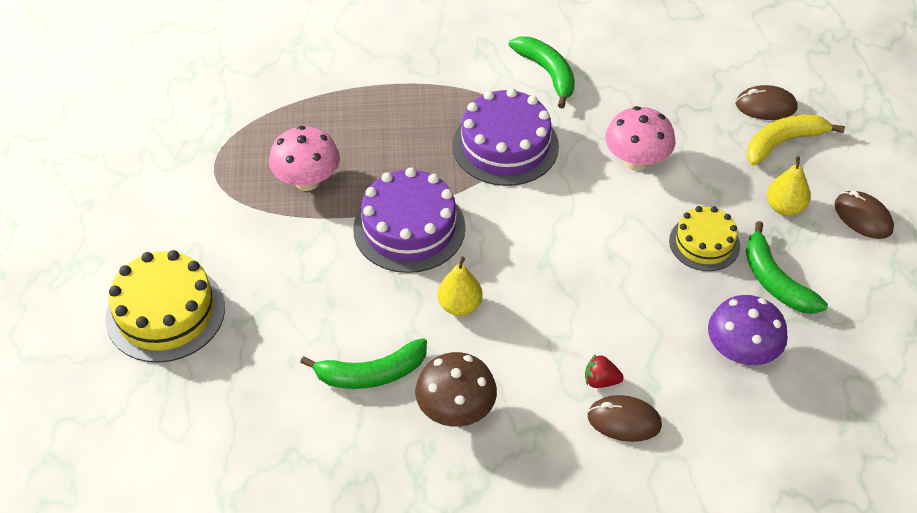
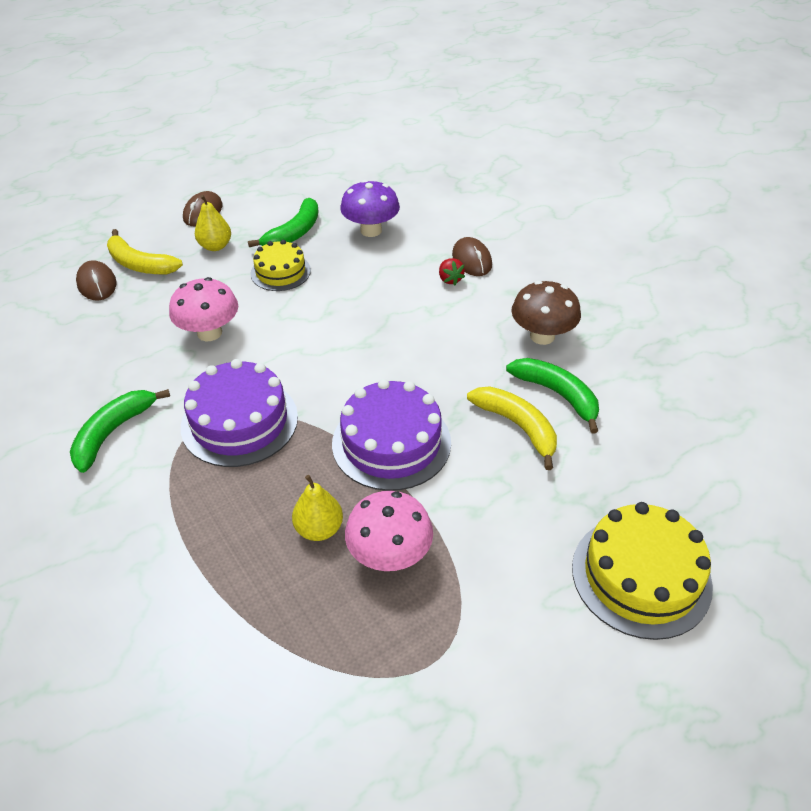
camera: 120 degrees left, 5 degrees down
yellow pear [437,256,483,316] -> yellow pear moved to [292,475,343,541]
none -> yellow banana [467,386,557,470]

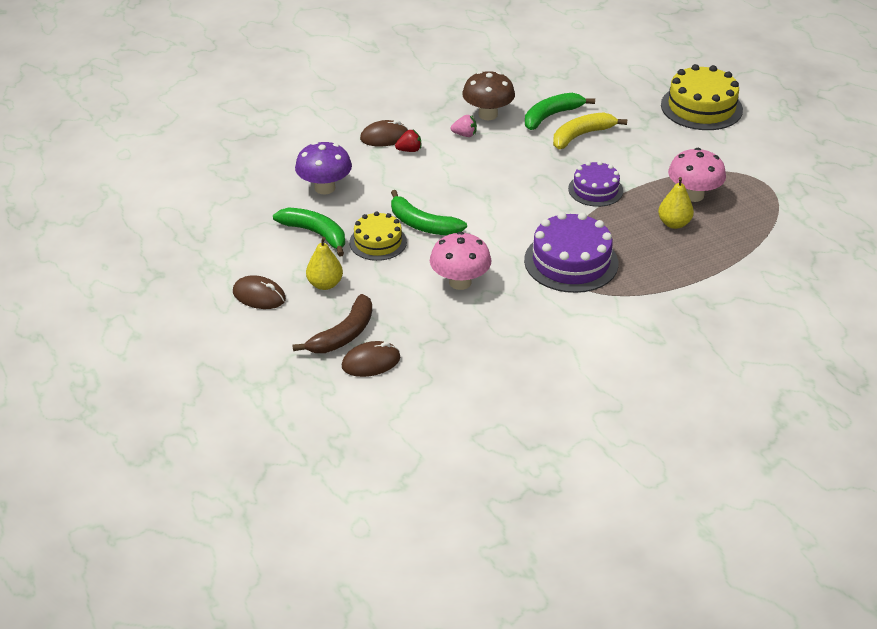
camera: 85 degrees left, 5 degrees down
green banana [70,389,170,473] -> green banana moved to [391,190,467,235]
yellow banana [107,229,183,274] -> brown banana [292,294,372,353]
purple cake [332,379,451,491] -> purple cake [568,161,623,207], size x0.62
none -> pink strawberry [451,115,477,137]

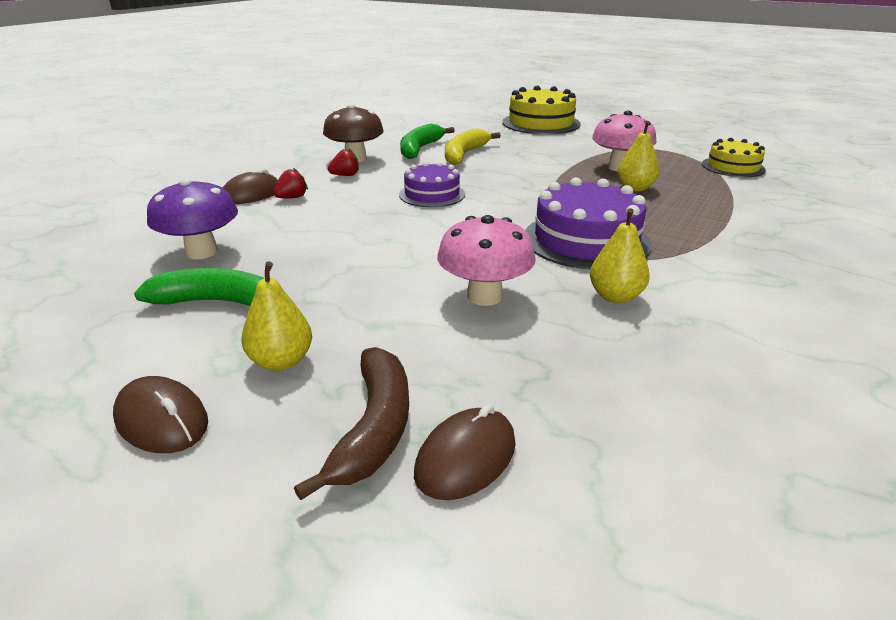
camera: 30 degrees left, 10 degrees down
brown mouse [233,275,286,309] -> brown mouse turned 45 degrees clockwise [113,376,208,453]
yellow cake [350,211,407,261] -> yellow cake moved to [702,138,766,177]
green banana [391,190,467,235] -> none
pink strawberry [451,115,477,137] -> red strawberry [328,149,359,176]
purple cake [568,161,623,207] -> purple cake moved to [399,162,465,207]
none -> yellow pear [590,208,650,303]

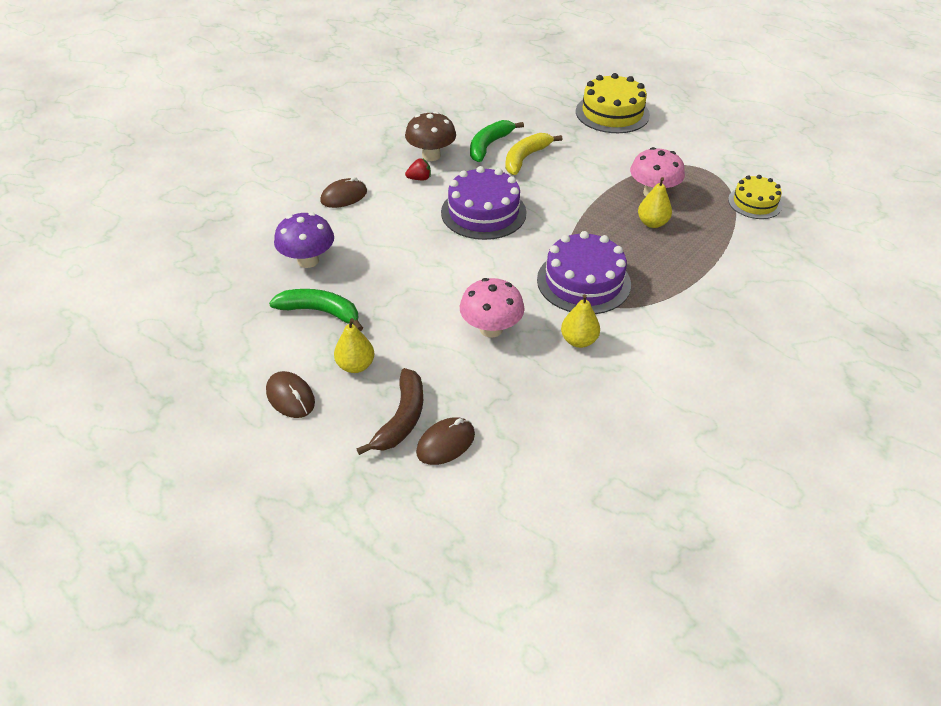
camera: 10 degrees right, 15 degrees up
red strawberry [273,168,308,198] -> none
purple cake [399,162,465,207] -> purple cake [441,166,526,240], size x1.61

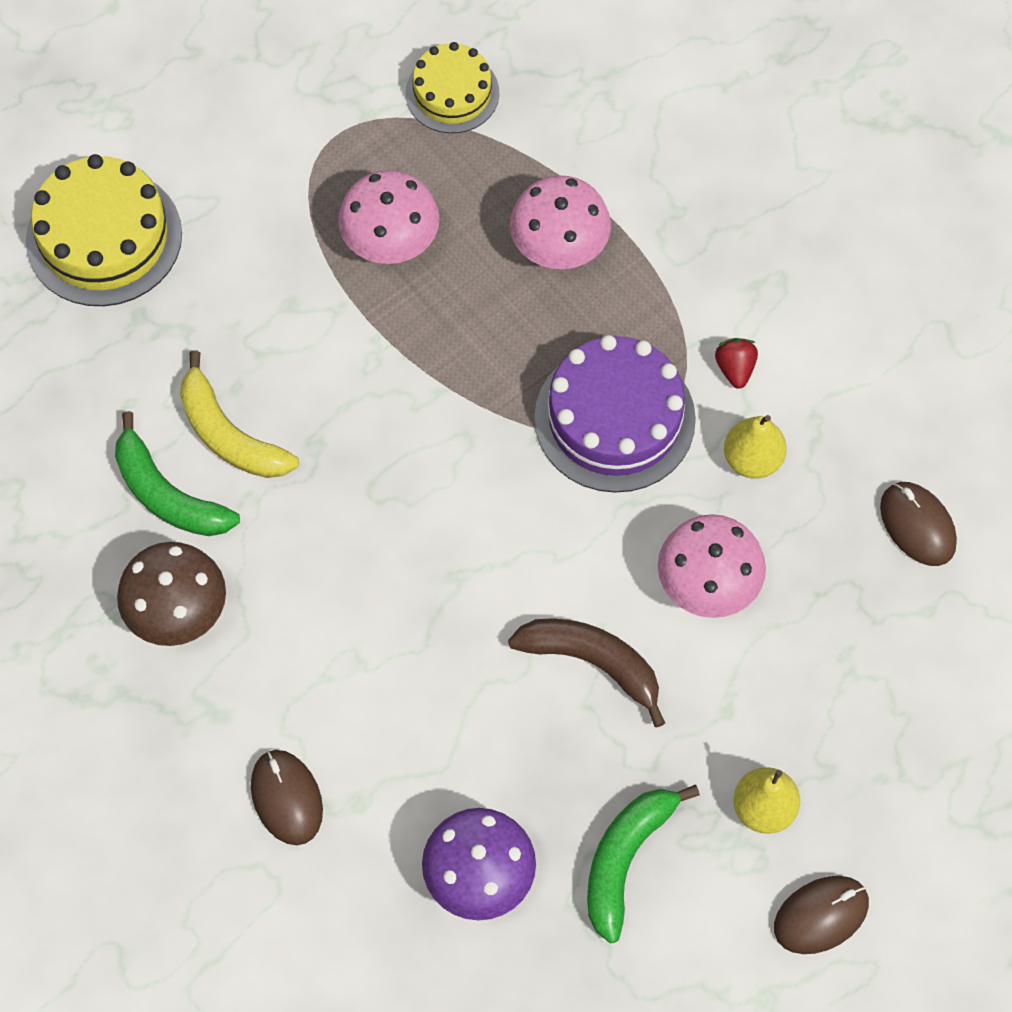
camera: 80 degrees left, 20 degrees up
brown banana [357,368,423,455] -> brown banana moved to [508,618,665,727]
red strawberry [405,159,431,180] -> red strawberry moved to [715,338,758,389]
brown mouse [416,417,475,465] -> brown mouse moved to [880,482,957,566]
purple cake [441,166,526,240] -> none
yellow pear [638,177,672,228] -> none
none -> pink mushroom [510,175,611,269]

